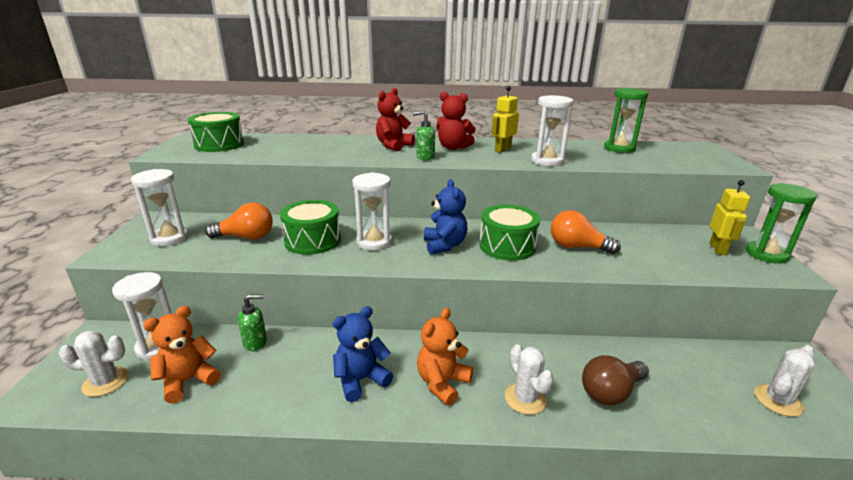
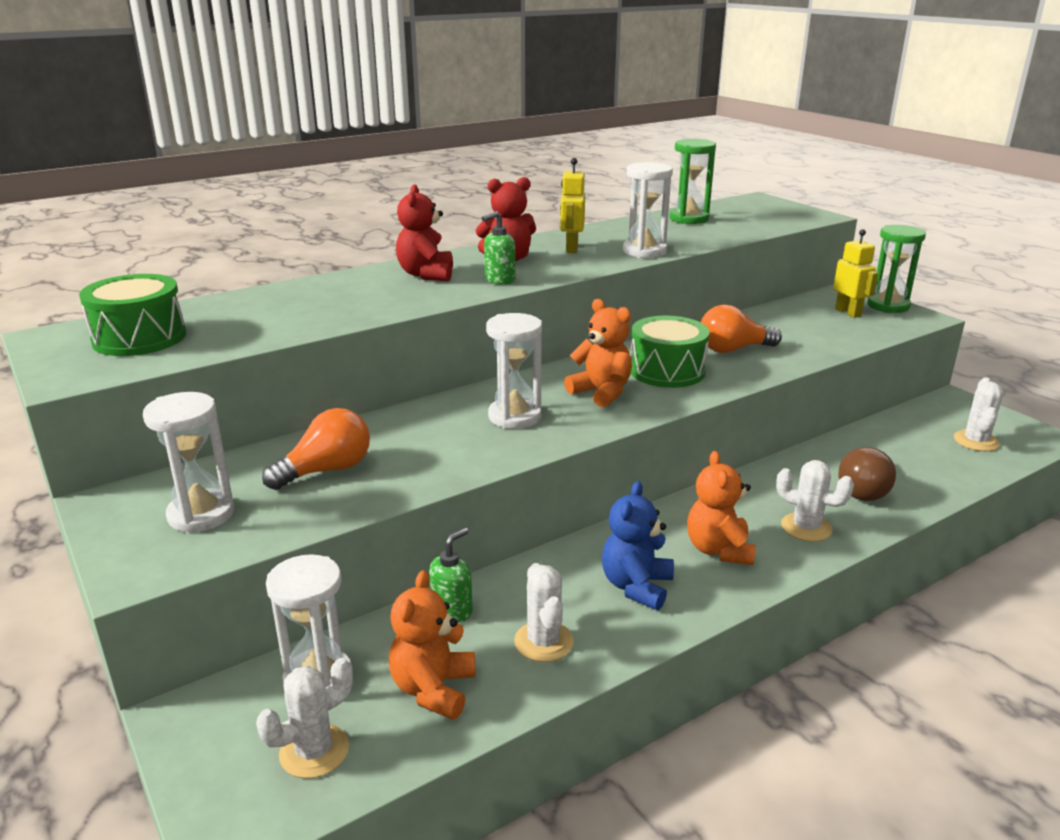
camera: 35 degrees left, 0 degrees up
green drum [280,200,341,255] -> none
blue teddy bear [424,179,468,255] -> orange teddy bear [564,299,632,407]
none -> white cactus [514,563,574,662]

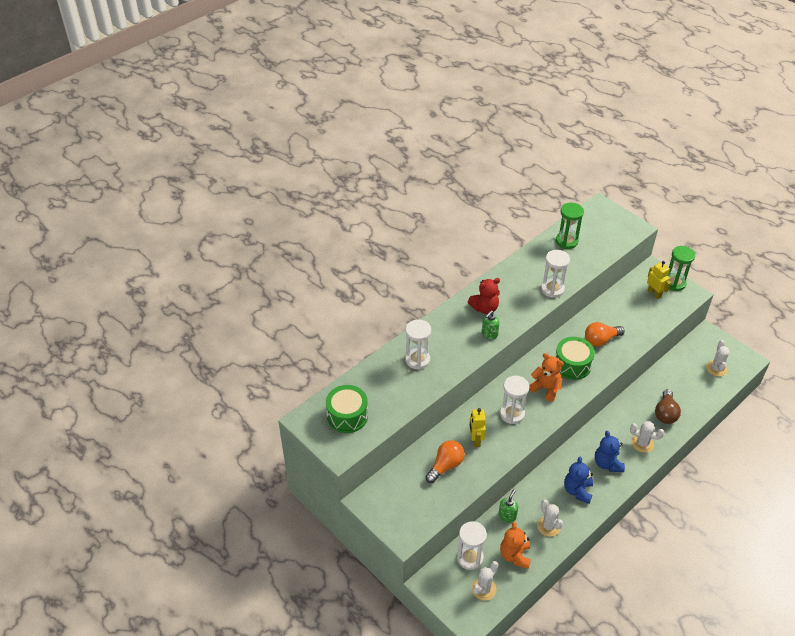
camera: 10 degrees left, 20 degrees up
white hourglass [143,392,234,533] -> white hourglass moved to [405,319,431,370]
red teddy bear [396,184,453,281] -> none
yellow robot [560,158,585,253] -> yellow robot moved to [469,408,486,447]
orange teddy bear [687,451,756,565] -> blue teddy bear [595,431,625,472]

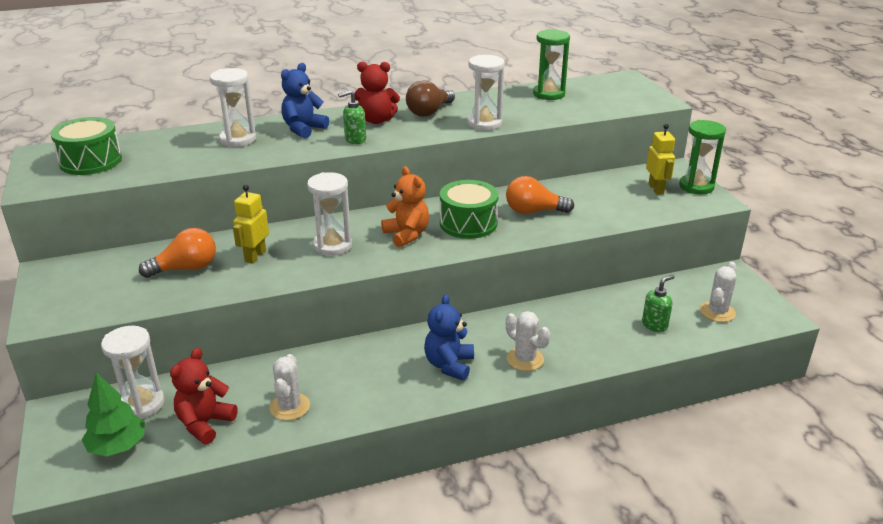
camera: 25 degrees right, 15 degrees down
white cactus [472,561,499,601] -> green tree [82,373,145,457]
green soap dispenser [499,489,518,523] -> green soap dispenser moved to [642,275,675,332]
orange teddy bear [500,522,531,569] -> red teddy bear [170,348,238,444]
blue teddy bear [564,456,593,504] -> blue teddy bear moved to [281,63,329,139]
brown light bulb [655,389,681,424] -> brown light bulb moved to [406,80,455,117]

